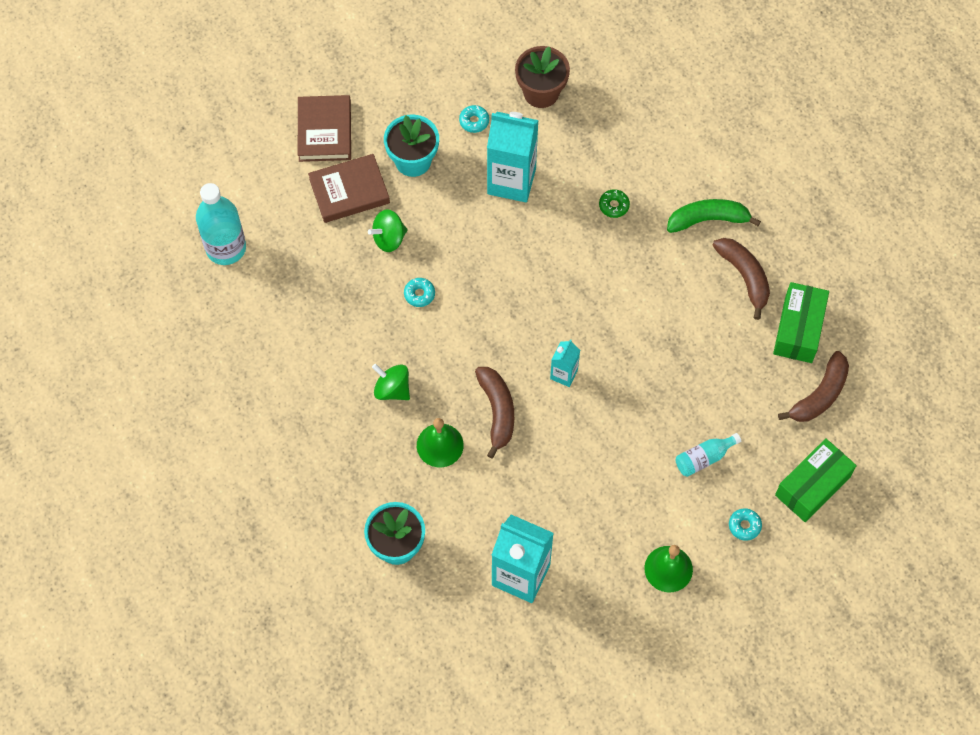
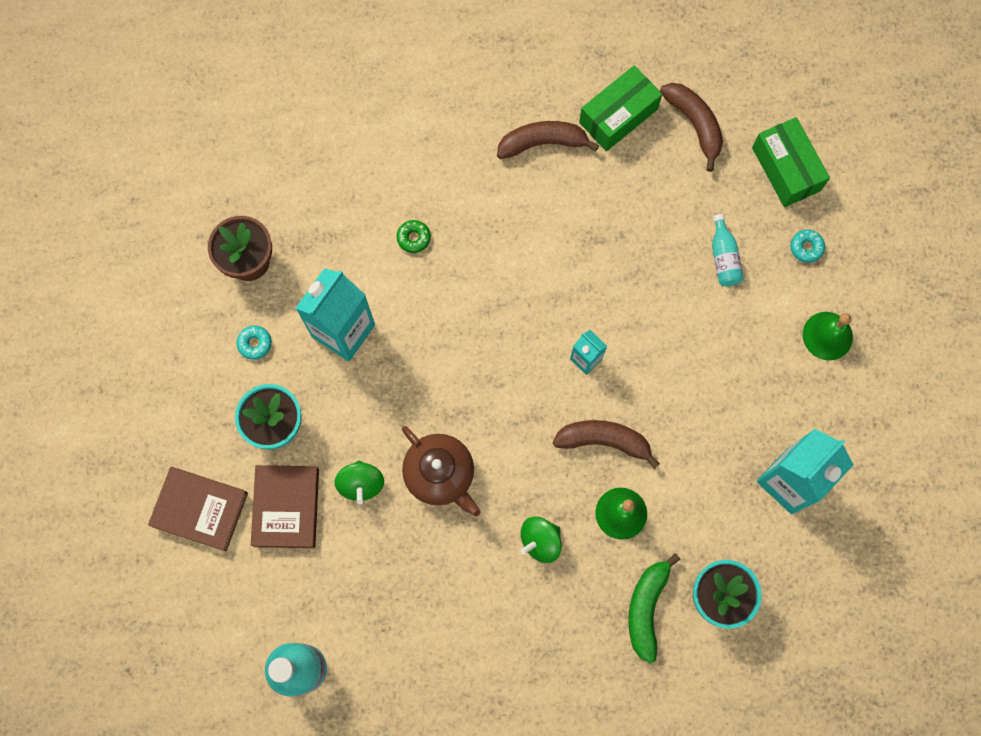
camera: 70 degrees left, 10 degrees up
turquoise donut [404,278,435,307] -> brown teapot [402,426,481,517]
green banana [667,199,761,233] -> green banana moved to [628,553,680,664]
green box [773,282,829,363] -> green box turned 75 degrees counterclockwise [579,65,662,151]

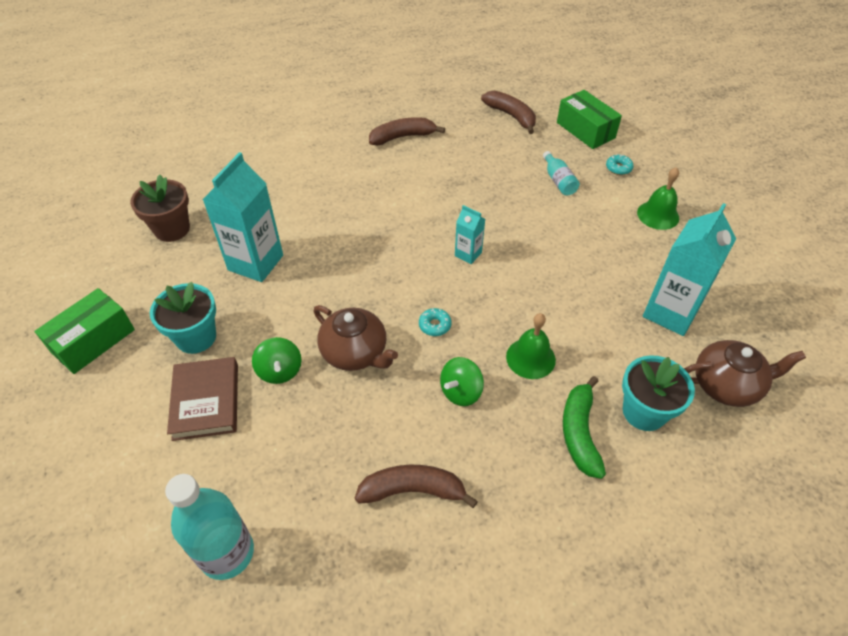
camera: 10 degrees left, 25 degrees down
brown book [148,467,248,551] -> none
turquoise donut [237,326,272,360] -> turquoise donut moved to [419,308,451,336]
green donut [397,220,431,253] -> none
brown banana [553,420,660,469] -> brown banana moved to [355,465,478,508]
green box [579,65,662,151] -> green box moved to [34,288,135,374]
none -> brown teapot [684,340,806,407]

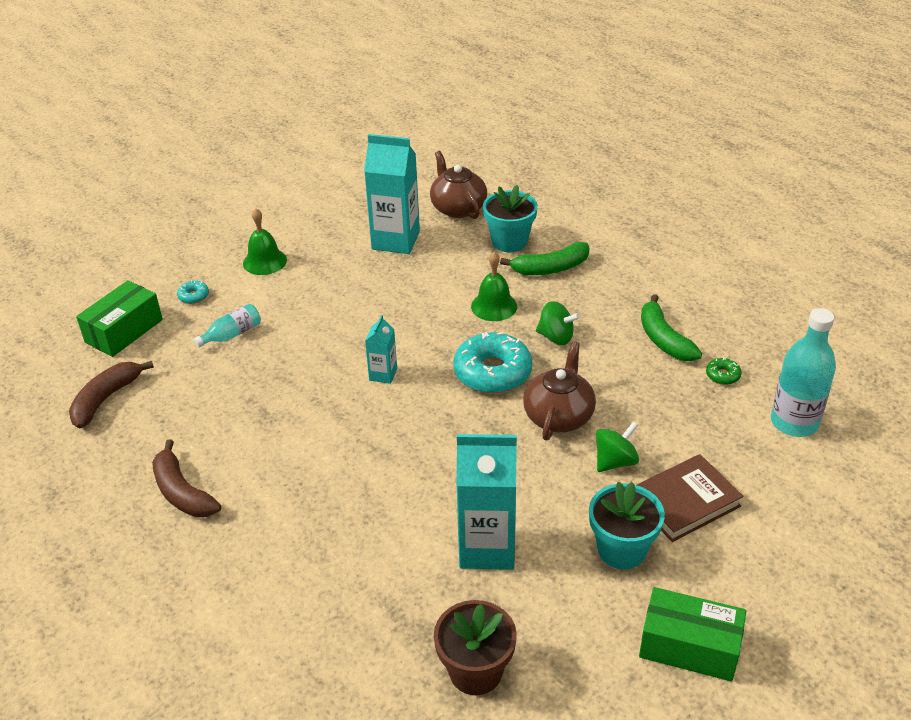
camera: 110 degrees left, 10 degrees down
brown banana [355,465,478,508] -> green banana [641,294,702,361]
turquoise donut [419,308,451,336] -> turquoise donut [453,332,533,393], size x2.30
none -> green donut [706,358,742,385]

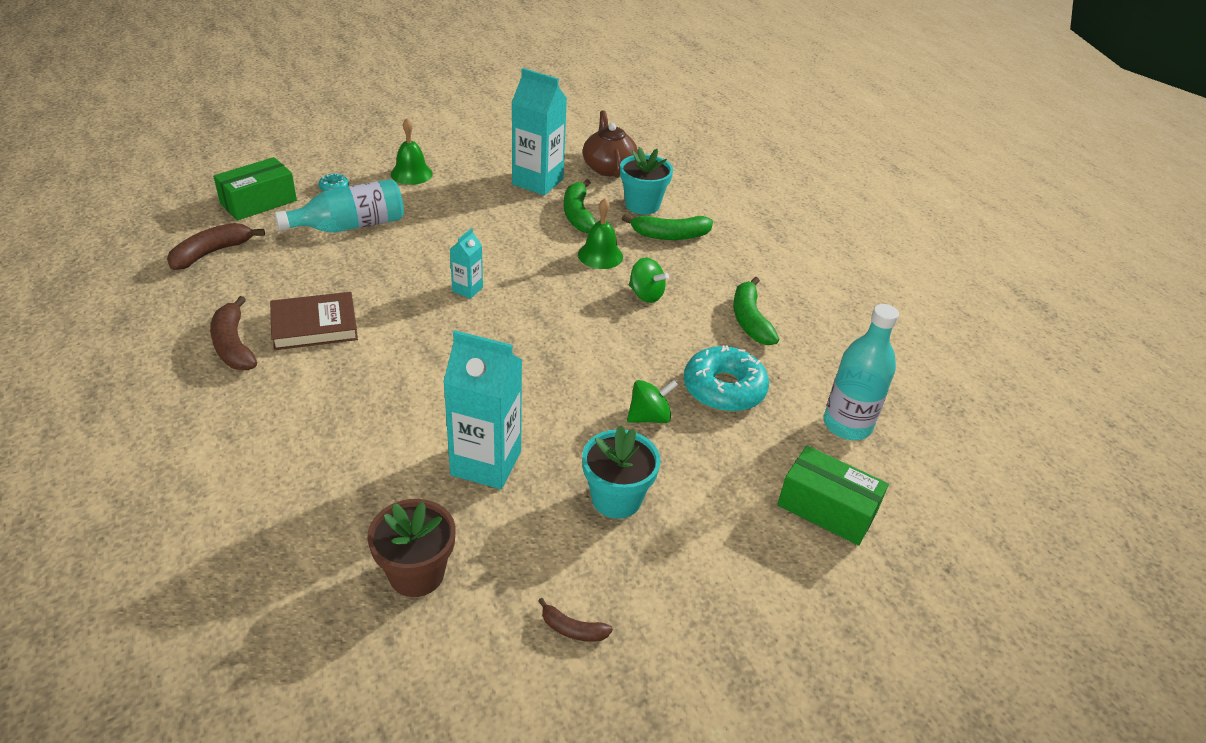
camera: 10 degrees right, 0 degrees up
turquoise bottle [194,304,261,348] -> turquoise bottle [275,179,404,233], size x1.85
turquoise donut [453,332,533,393] -> turquoise donut moved to [684,345,769,412]
brown teapot [523,341,596,440] -> none
brown book [637,454,743,542] -> brown book moved to [270,292,358,350]
green box [639,587,746,681] -> green box moved to [777,445,889,546]
green donut [706,358,742,385] -> none
none -> brown banana [538,598,613,642]
none -> green banana [564,179,596,233]

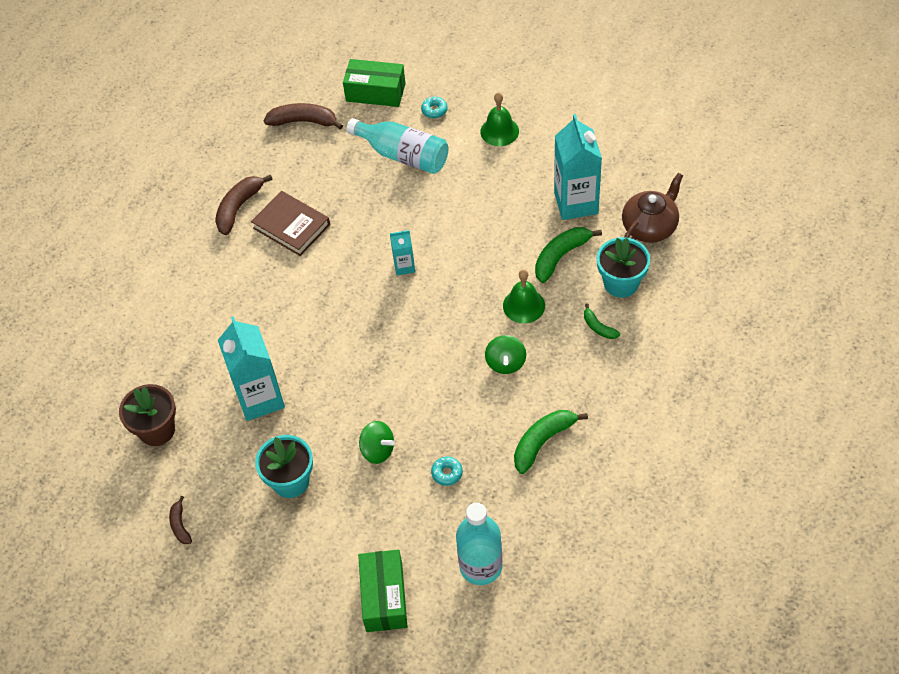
camera: 60 degrees right, 15 degrees up
green banana [622,214,713,240] -> green banana [584,303,620,339], size x0.56
turquoise donut [684,345,769,412] -> turquoise donut [431,457,463,486], size x0.44

